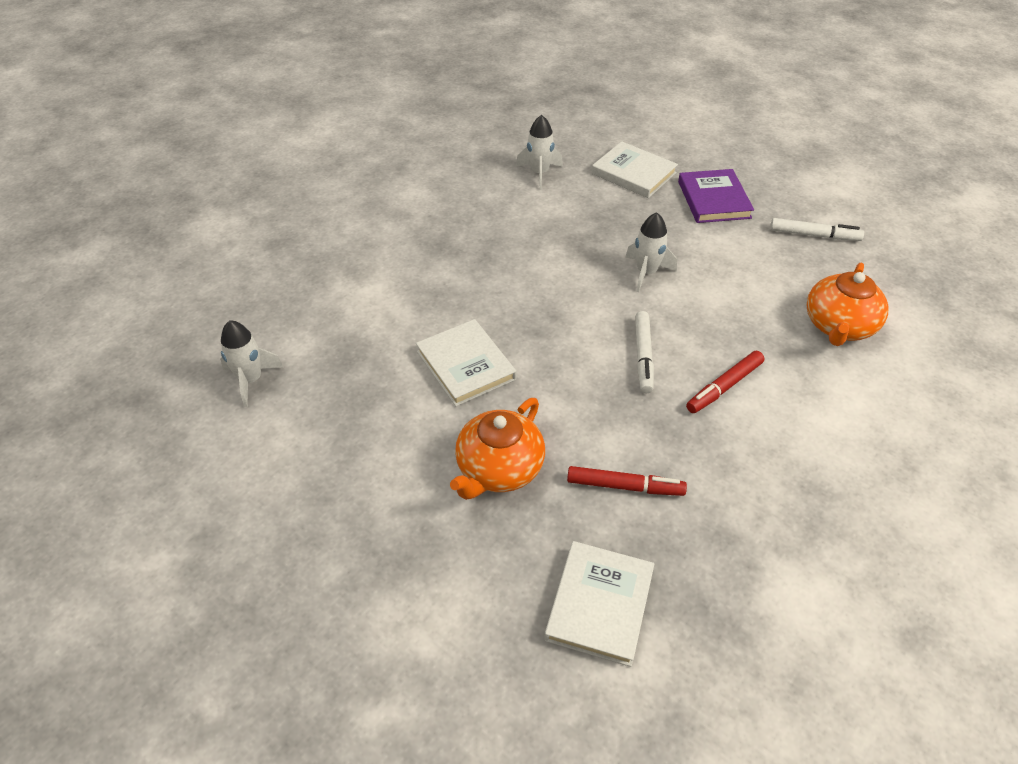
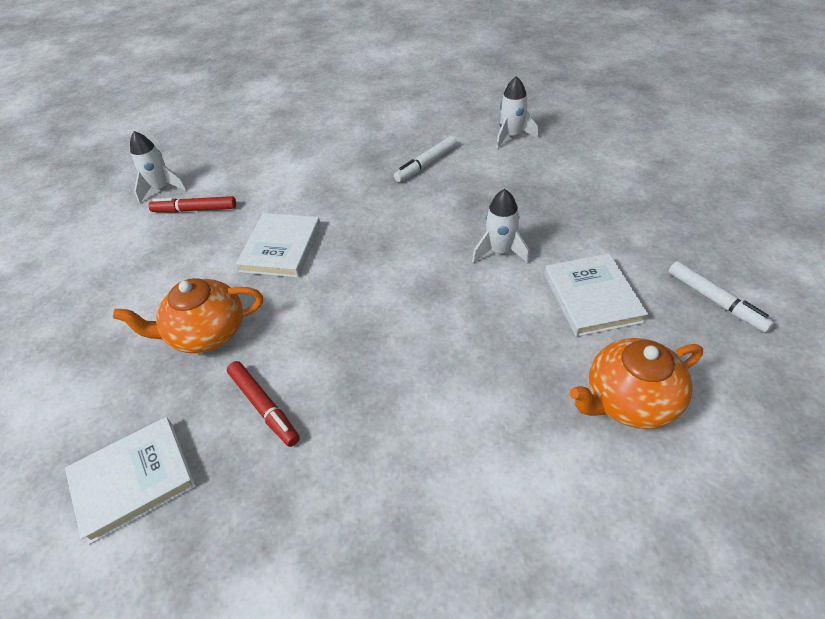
camera: 45 degrees right, 0 degrees up
white book [592,141,678,198] -> white book moved to [544,253,648,337]
white marker [635,311,654,393] -> white marker moved to [394,136,457,182]
purple book [678,169,754,223] -> none
red marker [686,351,764,413] -> red marker moved to [149,196,236,213]

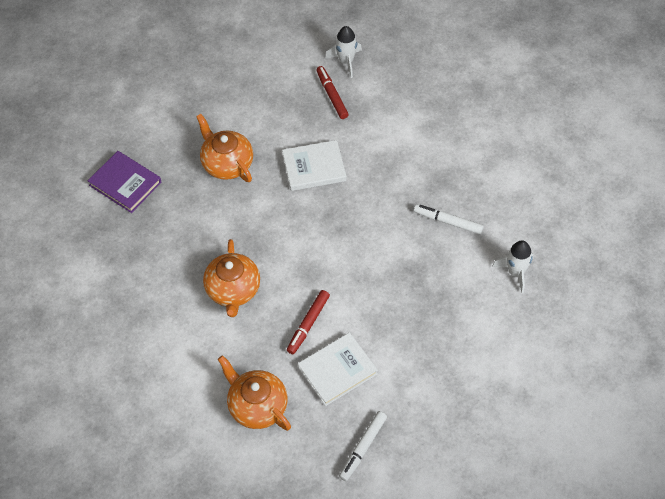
camera: 65 degrees right, 10 degrees up
white book [65,417,196,545] -> purple book [88,151,161,213]
red marker [227,361,300,447] -> red marker moved to [287,290,330,354]
white rocket [472,189,530,264] -> none
none -> orange teapot [203,239,260,317]

